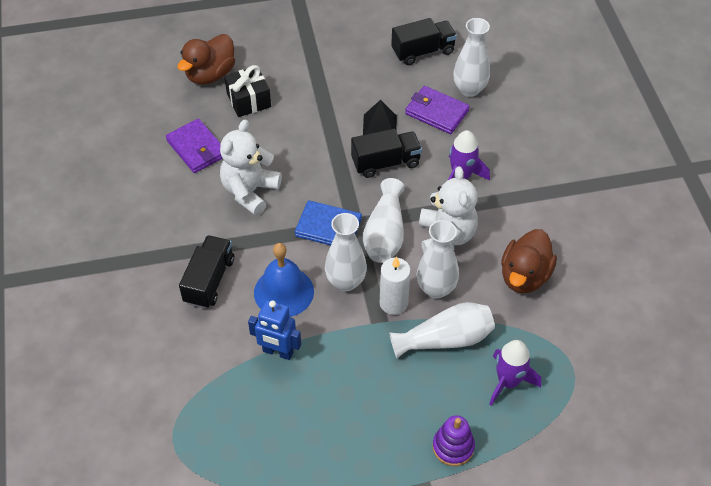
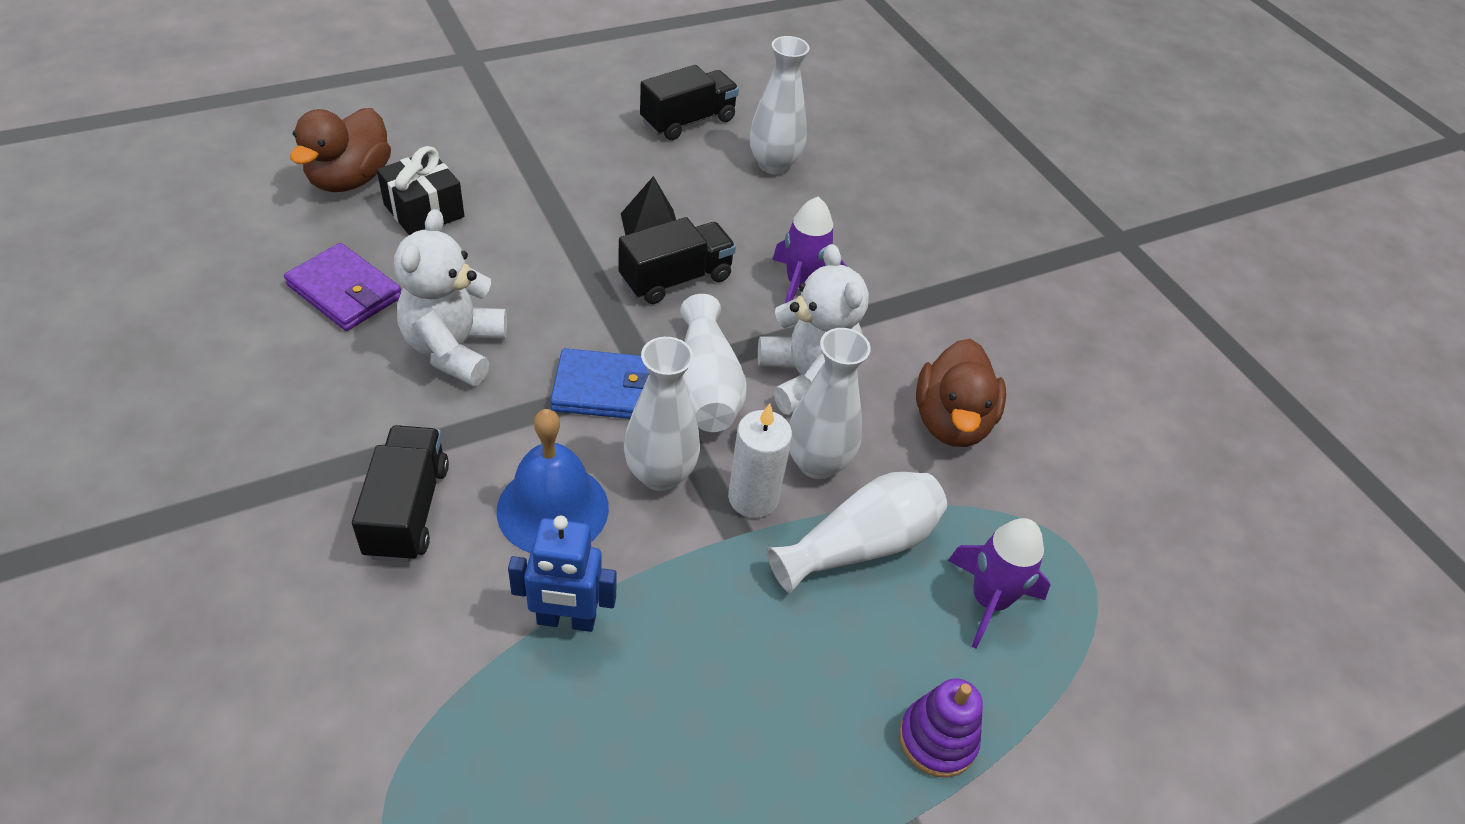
camera: 20 degrees left, 5 degrees down
purple wallet [405,86,470,134] -> none

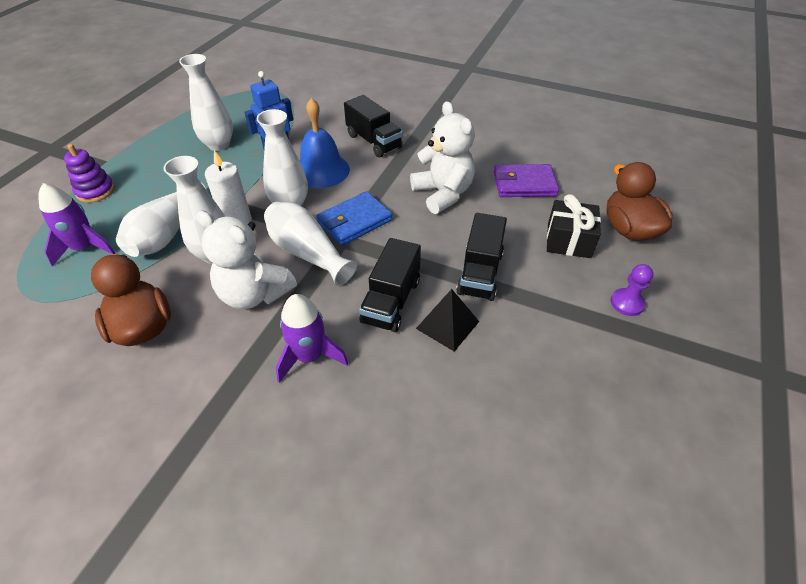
camera: 145 degrees right, 0 degrees up
black truck [640,65,739,140] -> black truck moved to [456,213,507,301]
white vase [750,36,810,175] -> white vase moved to [179,54,233,151]
none -> purple pawn [611,264,653,316]

